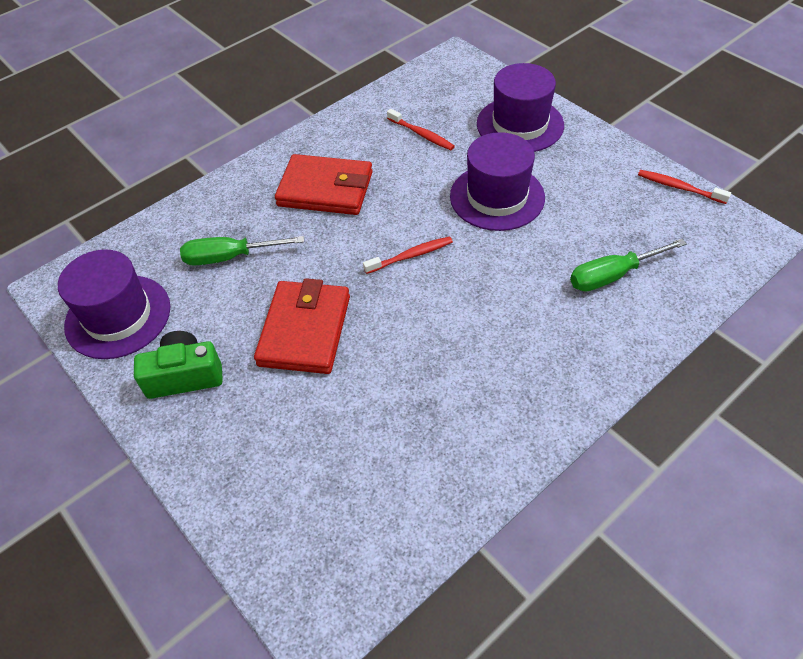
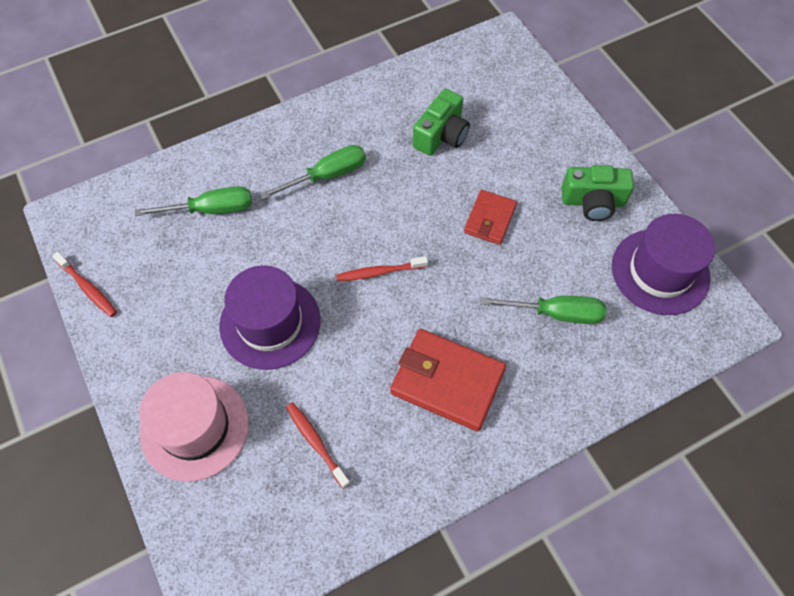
camera: 170 degrees left, 10 degrees up
red wallet [254,278,350,374] -> red wallet [464,190,517,245], size x0.60
purple hat [477,63,564,152] -> pink hat [139,372,249,482]
none -> green screwdriver [260,145,366,200]
none -> green camera [413,89,470,156]

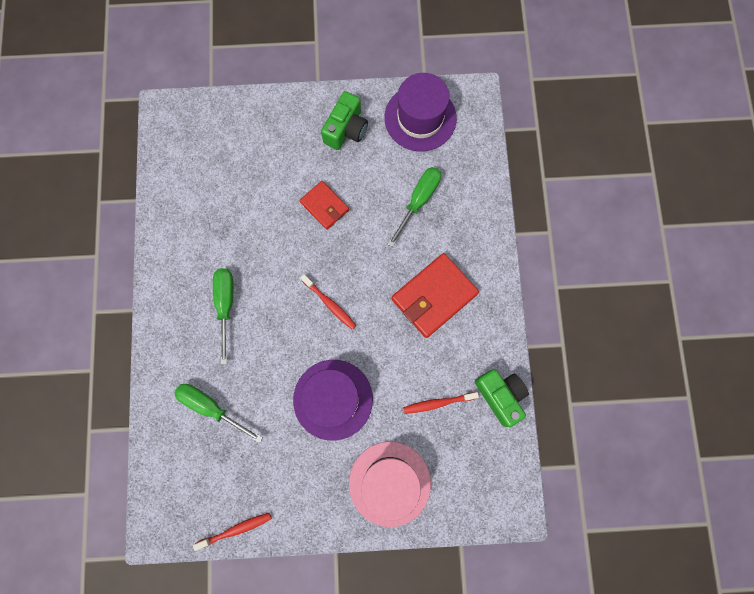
camera: 65 degrees left, 15 degrees up
green screwdriver [135,186,252,216] -> green screwdriver turned 75 degrees counterclockwise [174,384,263,443]
red toothbrush [336,256,428,282] -> red toothbrush turned 60 degrees counterclockwise [300,274,356,329]
green camera [413,89,470,156] -> green camera moved to [475,369,529,427]

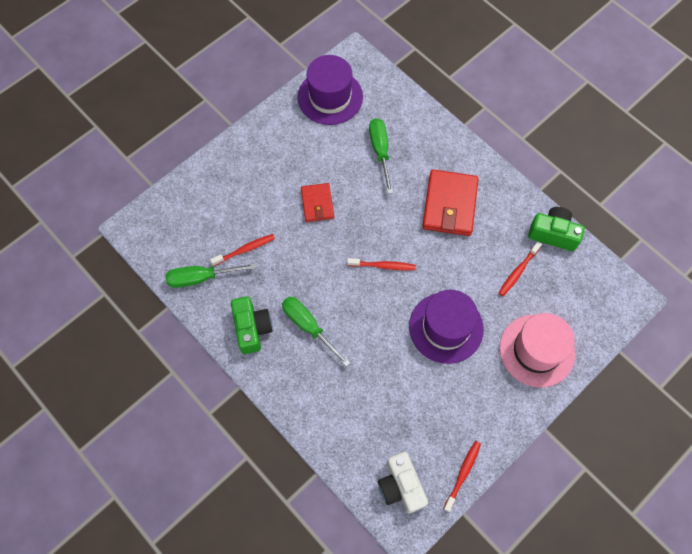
camera: 40 degrees left, 10 degrees down
green screwdriver [174,384,263,443] -> green screwdriver moved to [165,263,256,288]
red wallet [300,181,349,230] -> red wallet turned 75 degrees clockwise [301,183,334,222]
green camera [321,91,368,150] -> green camera moved to [231,296,273,354]
none -> red toothbrush [210,234,275,266]
none -> white camera [378,452,428,513]

